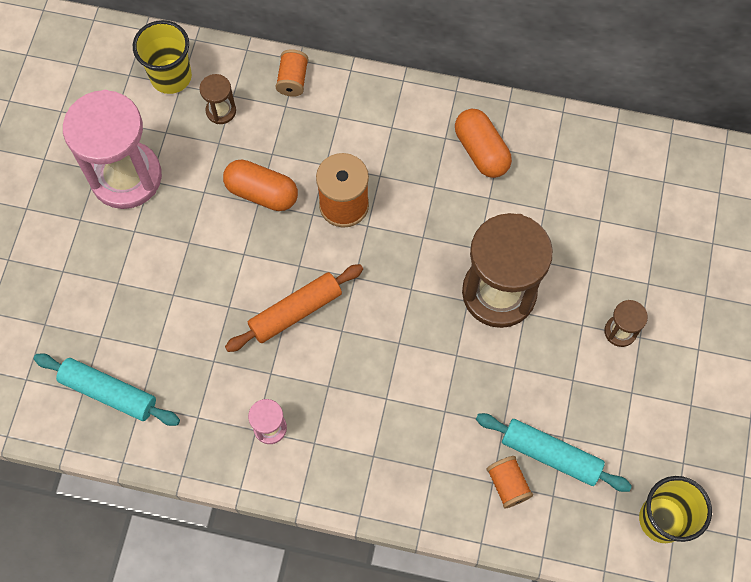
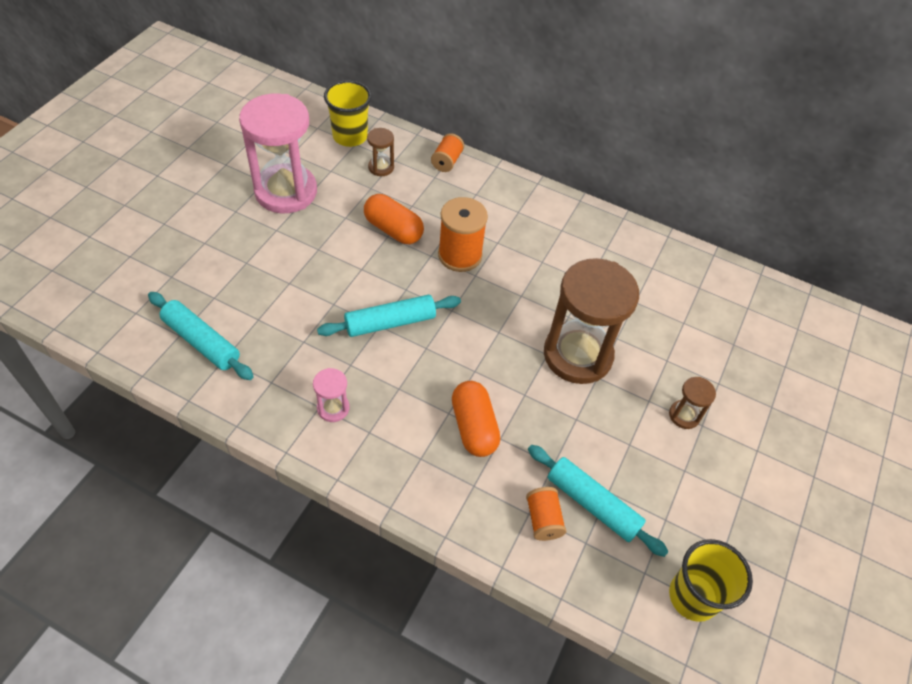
camera: 10 degrees right, 15 degrees down
orange rolling pin [225,264,363,352] -> turquoise rolling pin [317,295,461,337]
orange capsule [455,109,512,178] -> orange capsule moved to [452,381,500,457]

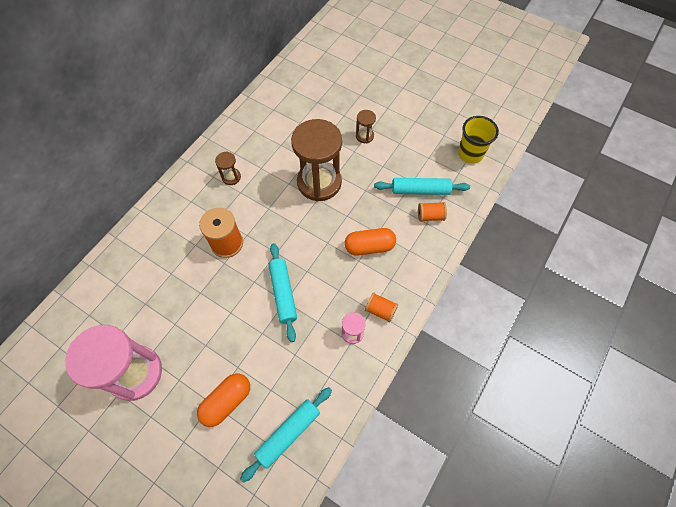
camera: 80 degrees left, 10 degrees up
yellow cup [324,80,371,147] -> none
orange capsule [364,194,424,244] -> orange capsule moved to [197,373,250,427]
brown hourglass [367,128,394,176] -> brown hourglass moved to [215,152,241,185]
orange spool [431,133,464,172] -> orange spool moved to [365,292,398,323]
turquoise rolling pin [528,445,669,557] -> turquoise rolling pin turned 45 degrees clockwise [374,178,470,195]

